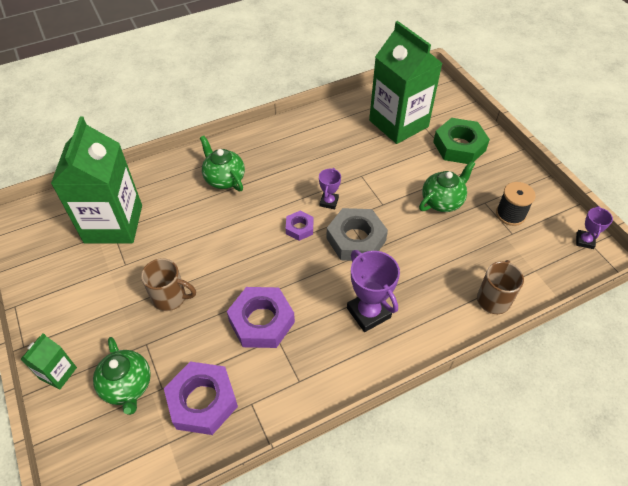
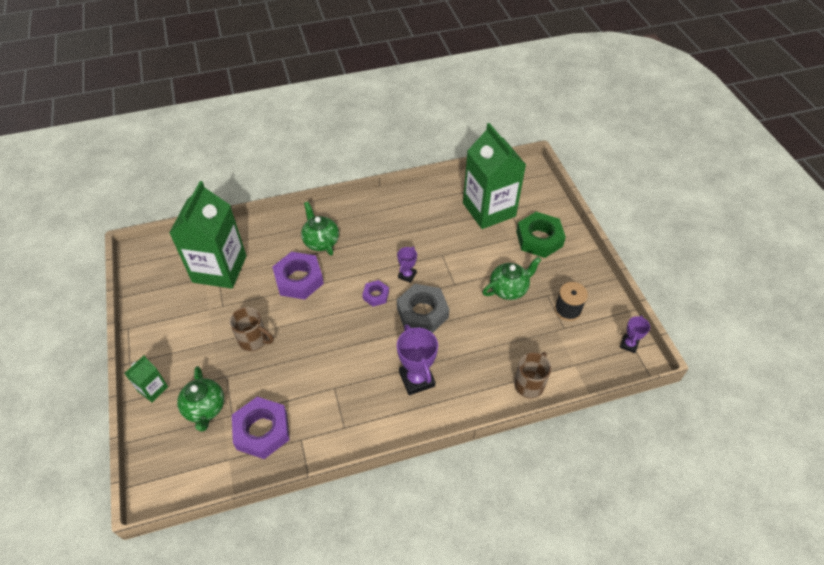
camera: 10 degrees right, 0 degrees up
purple nut [227,287,295,348] -> purple nut moved to [272,252,324,300]

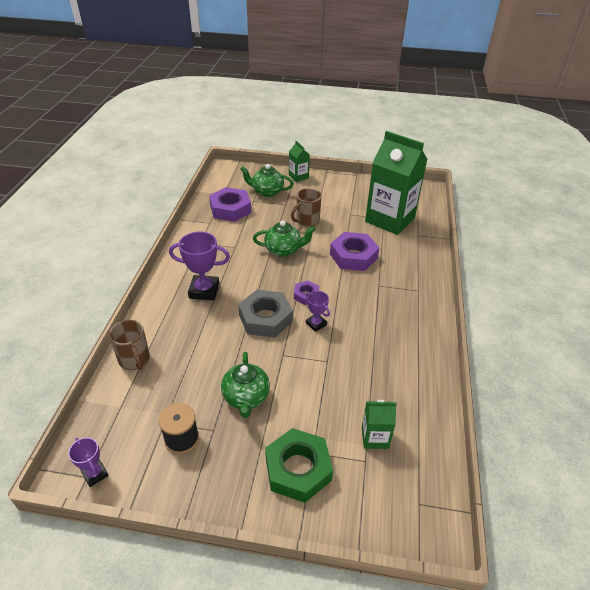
camera: 115 degrees right, 10 degrees down
green teapot [301,202,339,256] -> green teapot moved to [253,221,316,257]
green carton [463,123,526,229] -> green carton [362,400,397,449], size x0.45

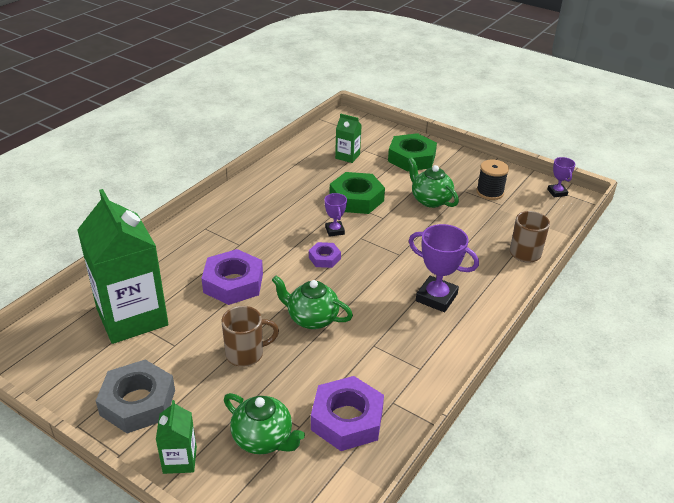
camera: 155 degrees left, 5 degrees down
green teapot [221,352,270,418] -> green teapot turned 60 degrees counterclockwise [408,158,459,208]
grey nut [238,290,293,338] -> grey nut moved to [96,360,175,434]
none -> green nut [329,172,385,214]

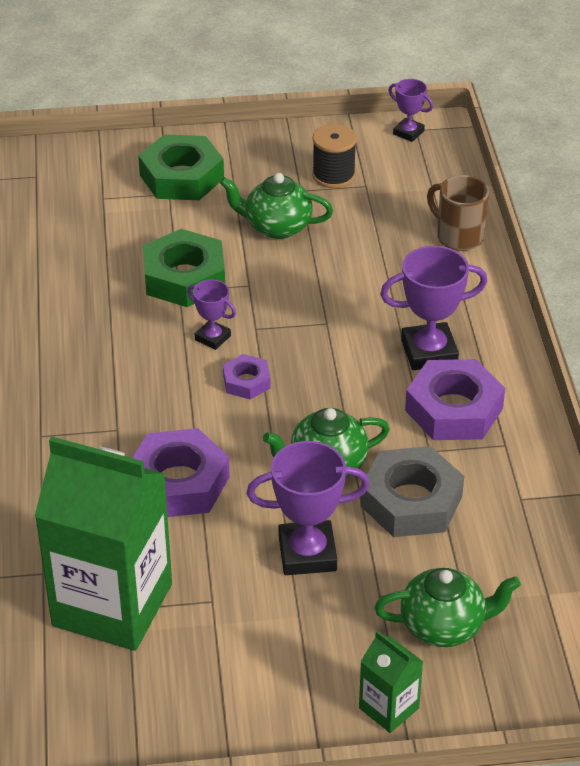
camera: 40 degrees left, 5 degrees up
grey nut [96,360,175,434] -> grey nut moved to [360,446,464,537]
brown mug [222,306,279,367] -> purple trophy [247,441,370,575]
purple nut [311,376,384,451] -> purple nut moved to [405,359,505,440]
green carton [335,114,362,163] -> none

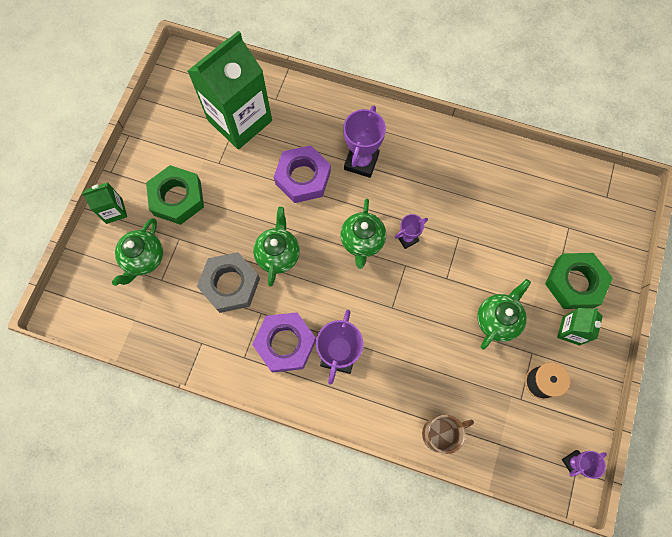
camera: 115 degrees right, 30 degrees up
green nut [143,229,225,307] -> green nut moved to [146,165,204,225]
purple nut [223,354,270,399] -> green teapot [340,199,386,269]
purple trophy [247,441,370,575] -> purple trophy moved to [343,105,386,178]
none -> green carton [557,308,603,346]

